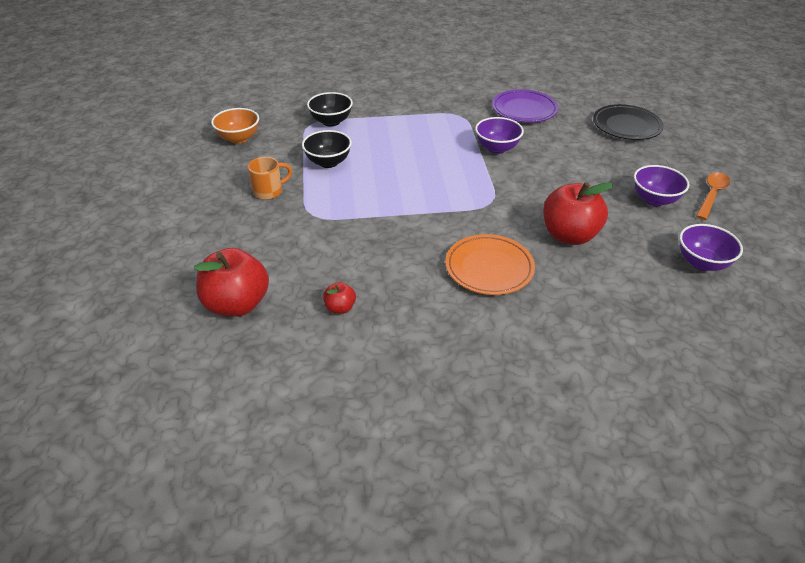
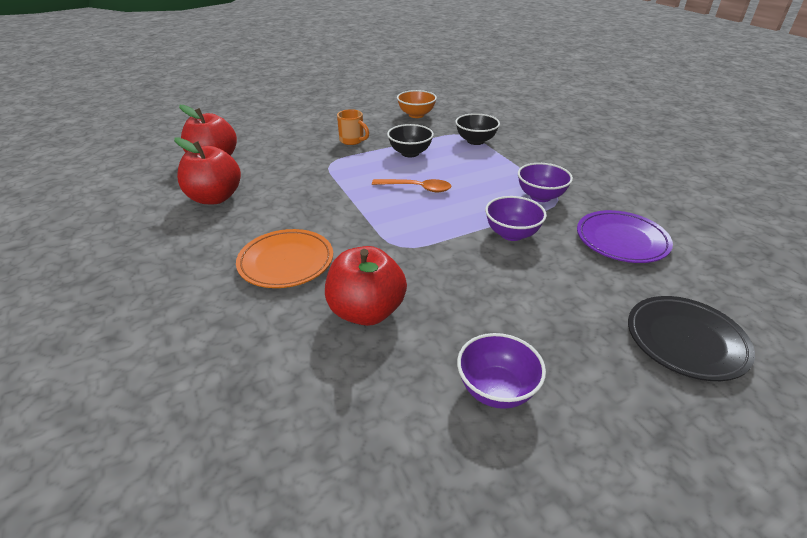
camera: 70 degrees right, 5 degrees down
red apple [323,282,356,314] -> red apple [174,138,241,204], size x2.14
purple bowl [679,224,743,271] -> purple bowl moved to [518,163,573,202]
orange spoon [696,172,731,220] -> orange spoon moved to [372,179,452,193]

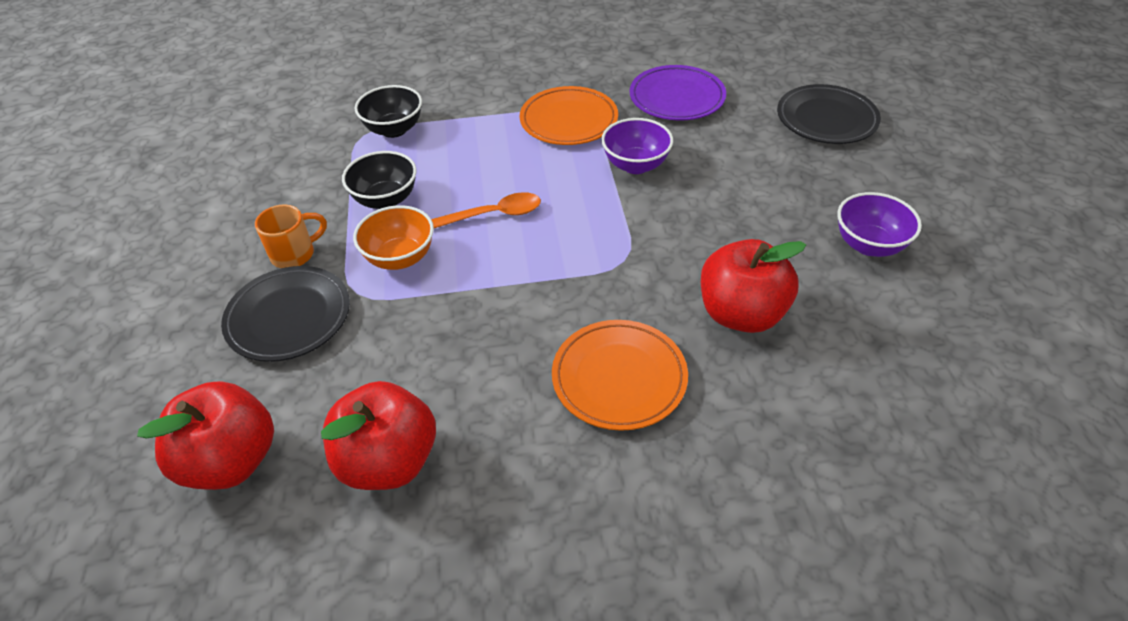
camera: 70 degrees left, 10 degrees up
orange spoon [372,179,452,193] -> orange spoon turned 45 degrees clockwise [431,192,541,228]
orange bowl [397,90,437,118] -> orange bowl moved to [353,205,434,270]
purple bowl [518,163,573,202] -> orange plate [520,86,618,145]
none -> black plate [221,266,350,362]

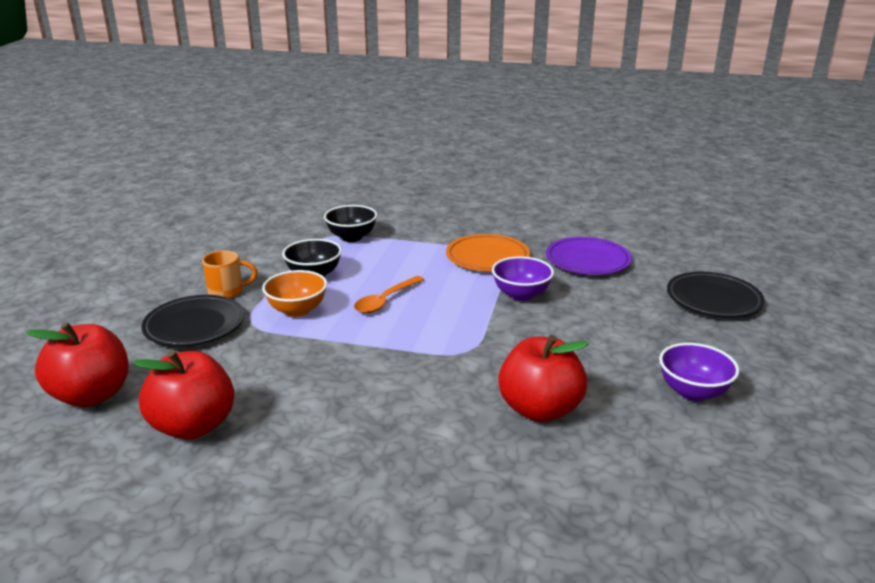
camera: 20 degrees right, 20 degrees down
orange spoon [431,192,541,228] -> orange spoon turned 120 degrees clockwise [354,276,424,313]
orange plate [552,320,688,431] -> none

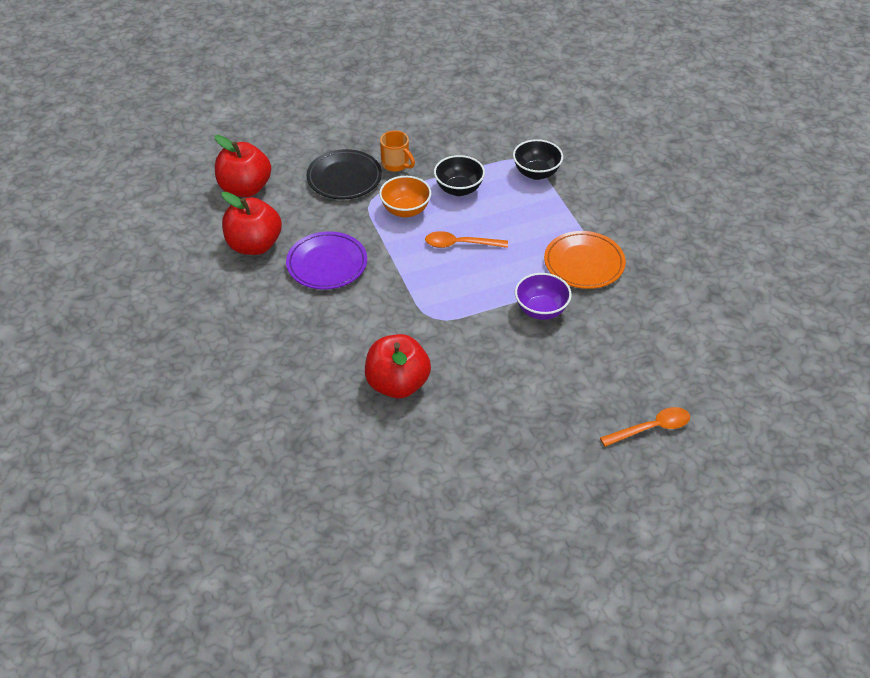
camera: 55 degrees right, 20 degrees up
purple plate [546,237,632,275] -> purple plate moved to [286,231,367,290]
purple bowl [659,343,739,401] -> none
black plate [667,272,765,318] -> orange spoon [600,407,690,447]

